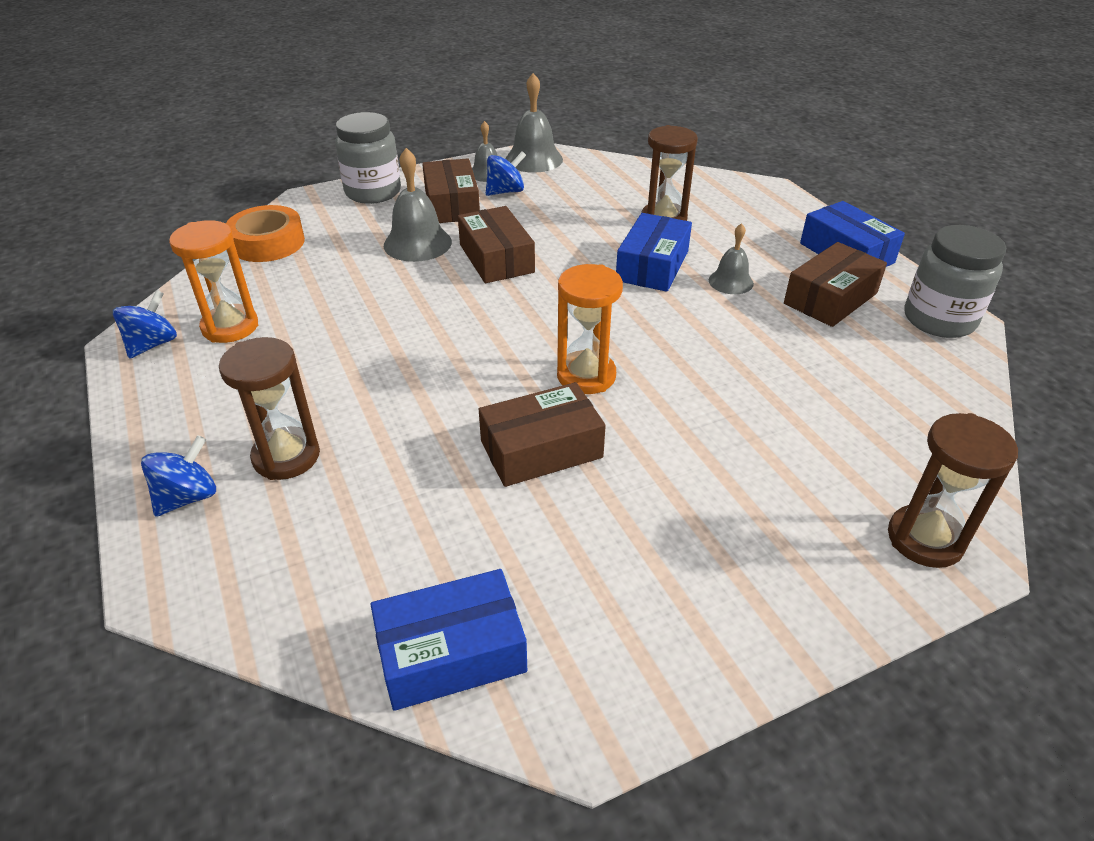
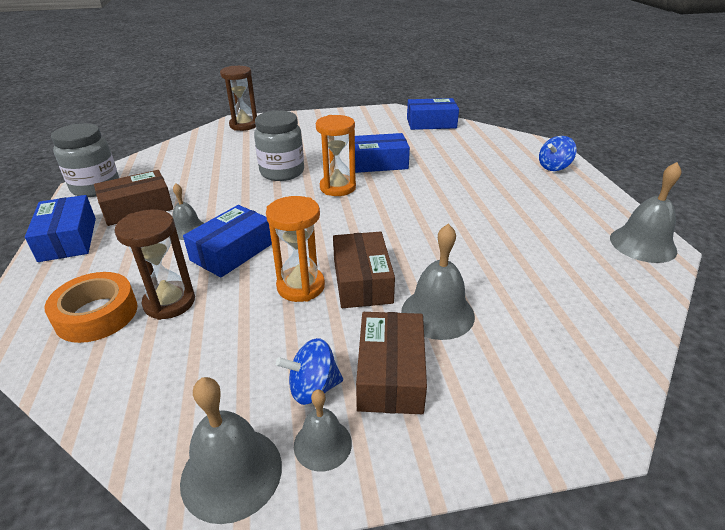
camera: 165 degrees left, 5 degrees down
blue spinning top [113,290,177,359] -> grey bell [610,162,681,263]
orange hourglass [169,220,258,343] -> orange hourglass moved to [266,196,325,302]
brown hourglass [219,337,320,480] -> none
orange tape [226,205,305,262] -> orange tape moved to [45,272,137,343]
grey jar [335,112,401,204] -> grey jar moved to [254,110,304,181]
brown box [479,382,606,487] -> blue box [355,133,410,173]

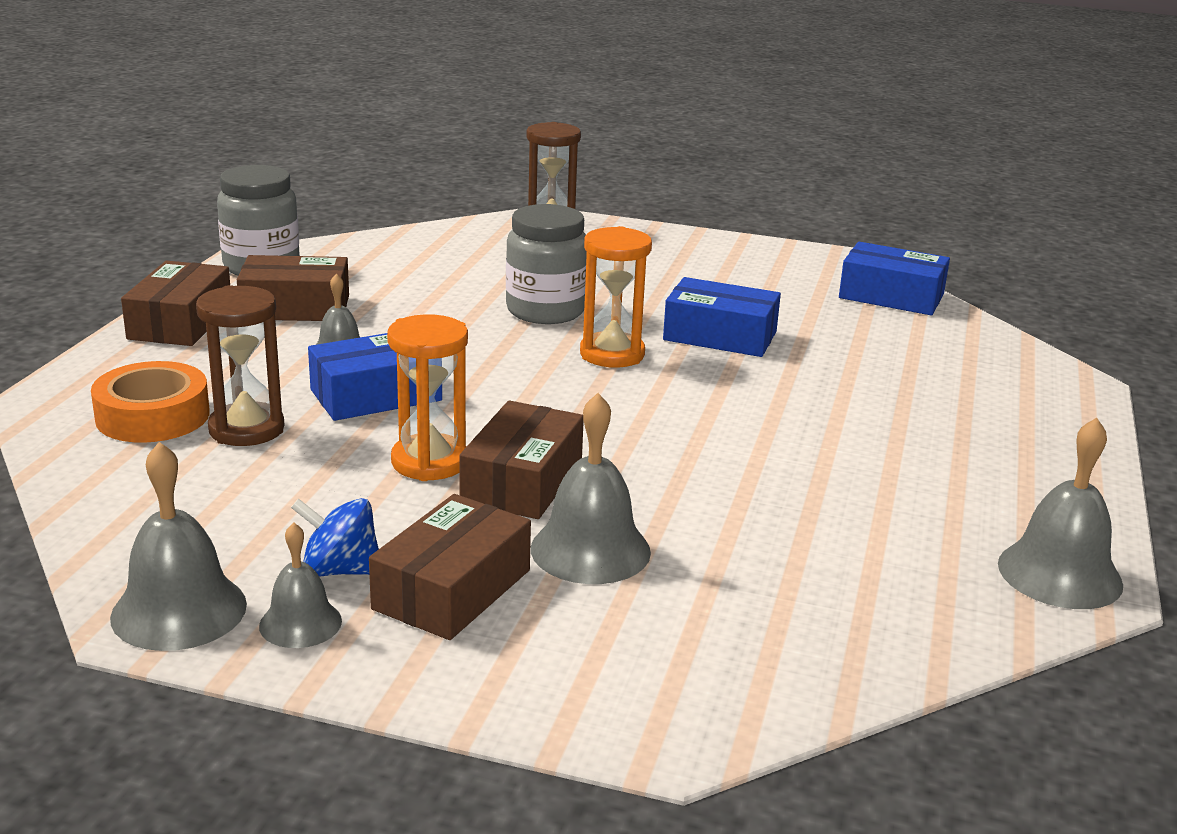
camera: 25 degrees right, 10 degrees down
blue box [25,195,96,262] -> brown box [121,261,230,346]
blue spinning top [539,136,577,171] -> none

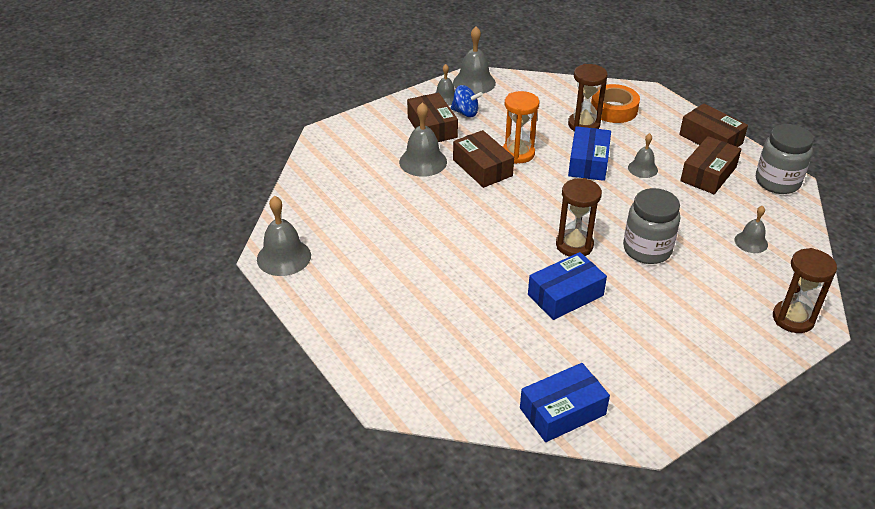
camera: 130 degrees right, 15 degrees up
blue spinning top [291,498,379,576] -> blue spinning top turned 60 degrees clockwise [451,85,483,117]
orange hourglass [580,226,652,368] -> brown hourglass [556,178,602,257]
none -> grey bell [735,206,768,253]

